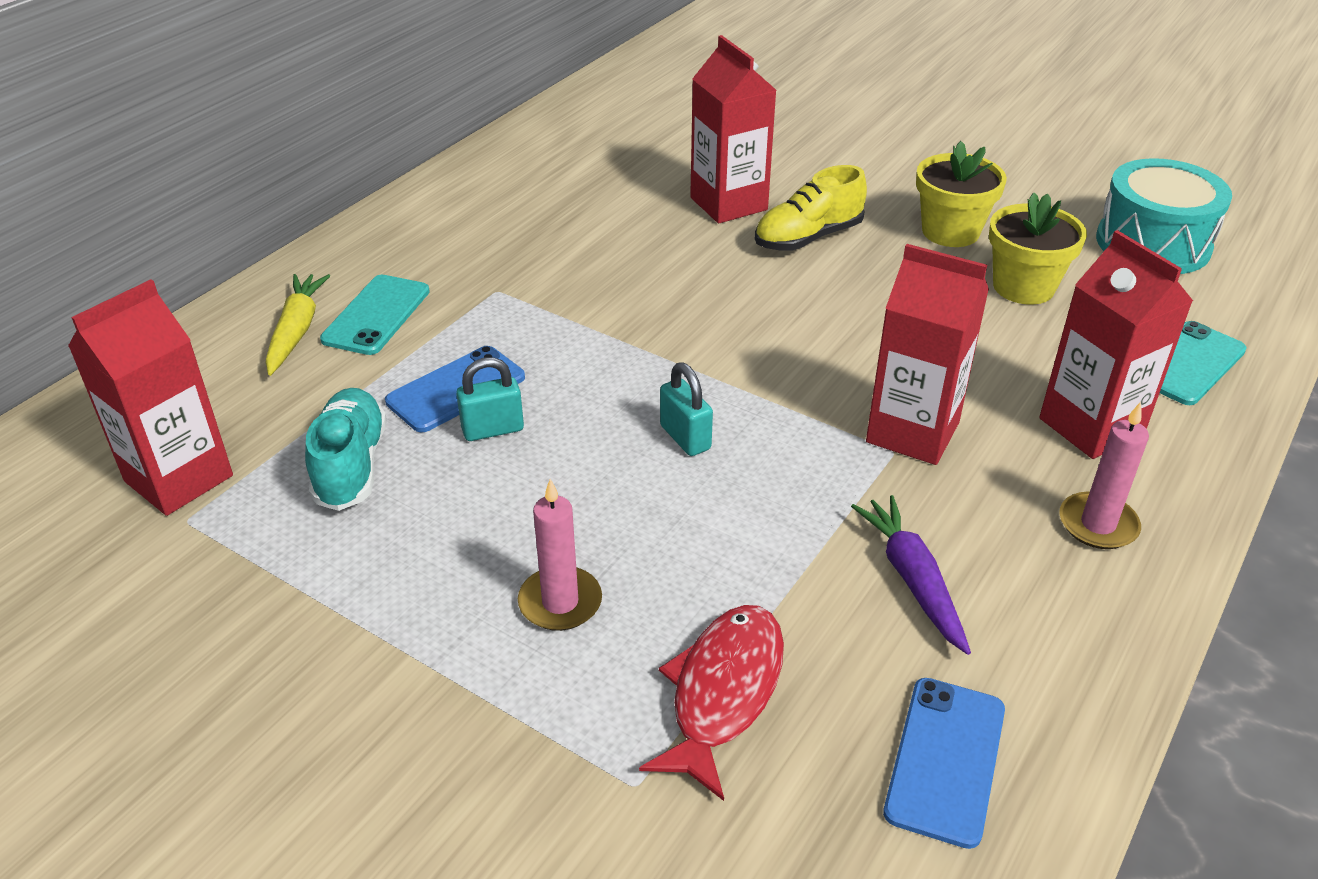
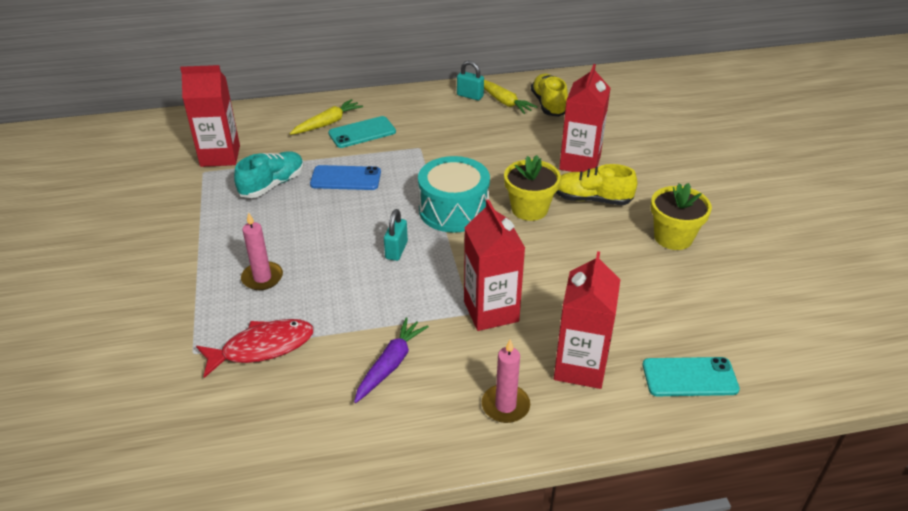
camera: 45 degrees right, 0 degrees up
turquoise padlock [456,357,524,441] -> turquoise padlock moved to [457,61,484,100]
blue phone [883,678,1005,849] -> none
yellow flower pot [989,192,1087,305] -> yellow flower pot moved to [504,155,561,221]
turquoise drum [1096,158,1232,274] -> turquoise drum moved to [418,156,490,233]
none -> yellow carrot [484,80,537,114]
none -> yellow shoe [531,74,568,117]

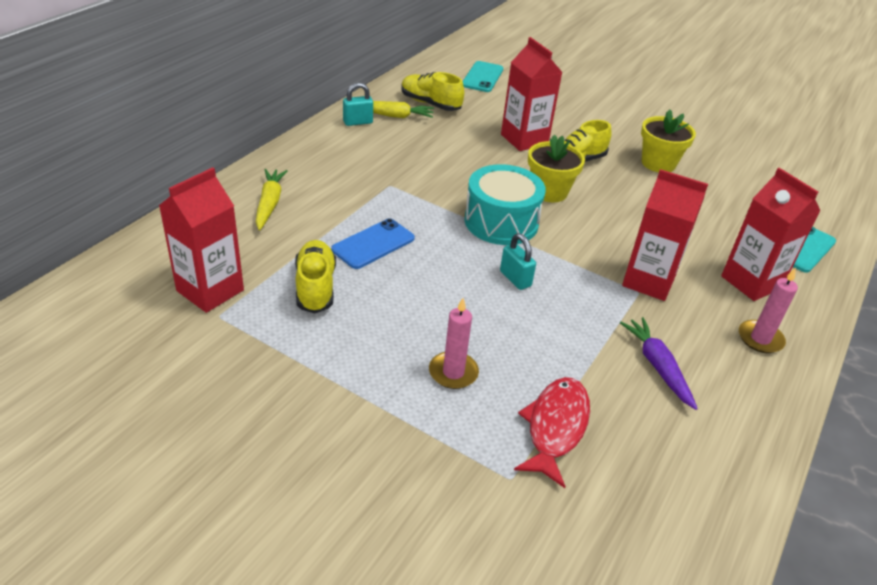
camera: 50 degrees left, 0 degrees up
turquoise shoe [234,152,304,198] -> yellow shoe [295,240,336,314]
turquoise phone [328,116,396,148] -> turquoise phone moved to [463,61,504,92]

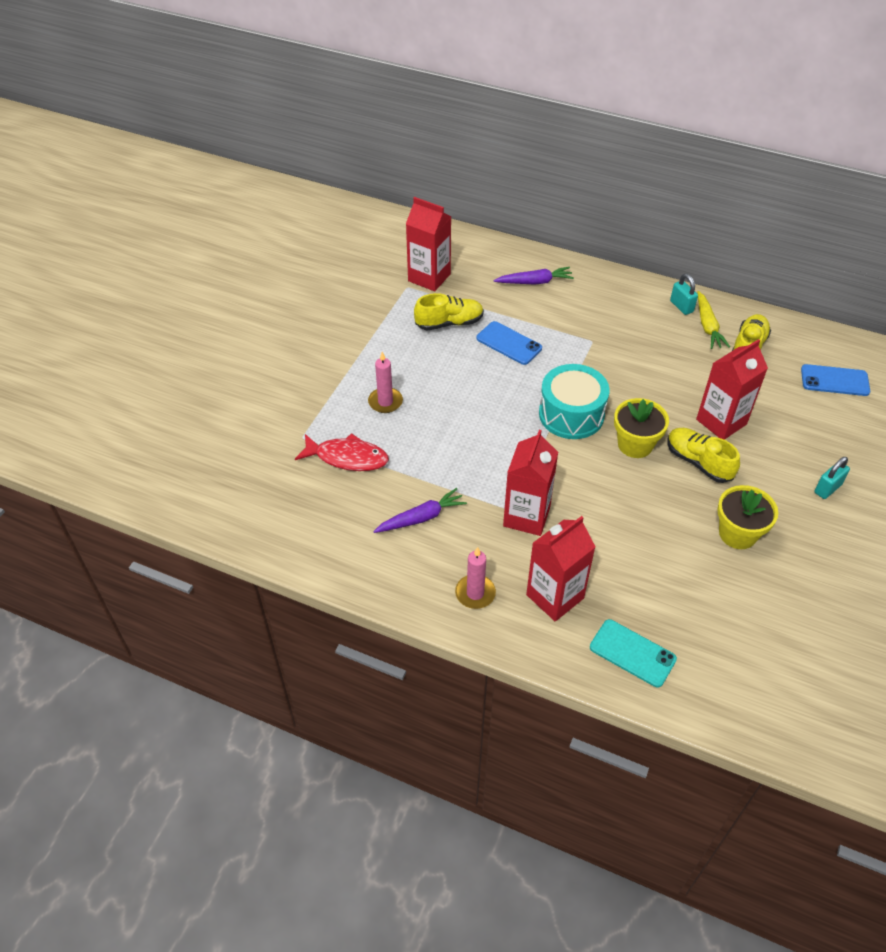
camera: 85 degrees right, 10 degrees up
yellow carrot [256,169,288,230] -> purple carrot [494,267,574,285]
turquoise phone [463,61,504,92] -> blue phone [801,364,870,396]
turquoise padlock [500,233,536,290] -> turquoise padlock moved to [814,457,850,499]

